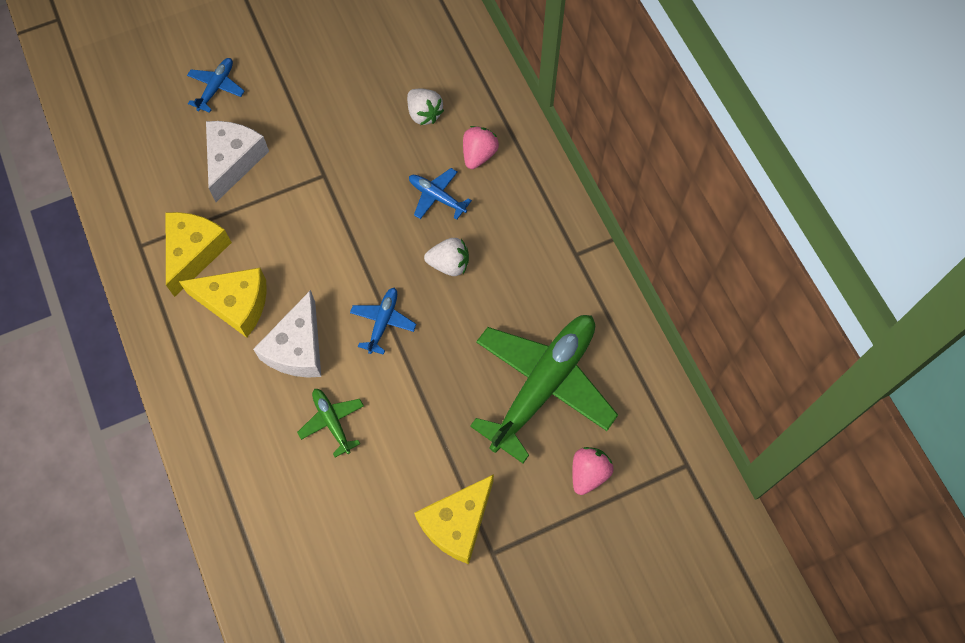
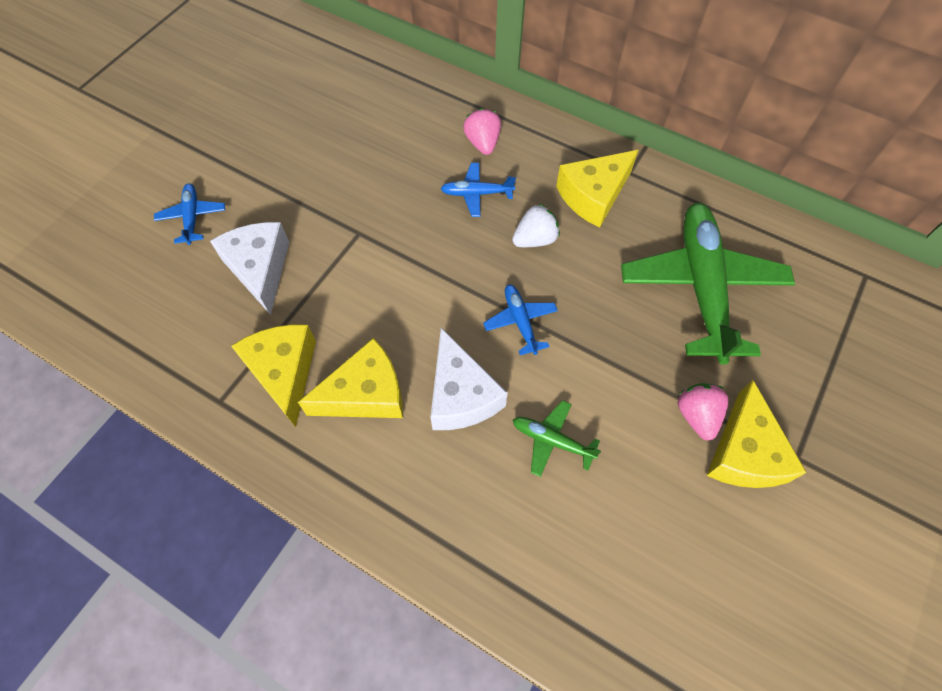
camera: 35 degrees left, 5 degrees down
white strawberry [407,89,444,125] -> none
pink strawberry [572,447,613,495] -> pink strawberry moved to [678,383,729,441]
none -> yellow cheese [556,150,638,228]

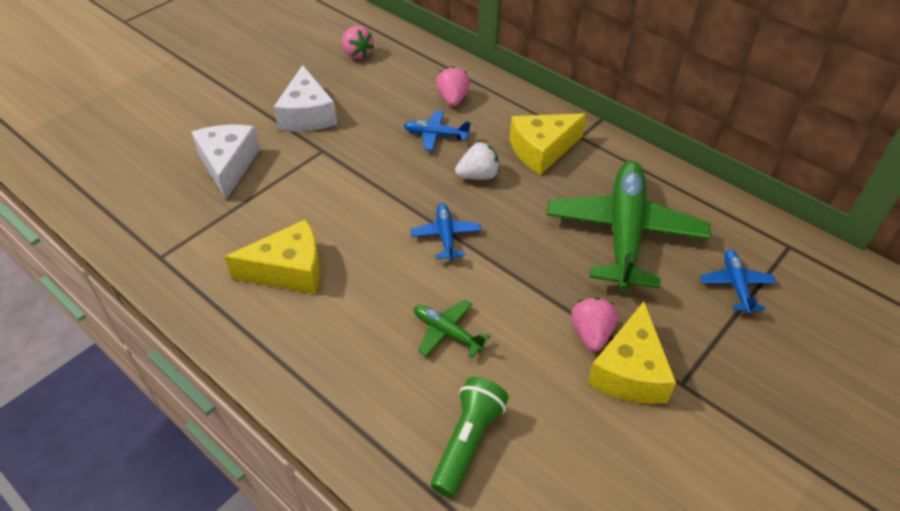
camera: 10 degrees right, 15 degrees down
blue plane [154,183,225,245] -> blue plane moved to [700,249,777,314]
yellow cheese [231,324,316,427] -> none
white cheese [430,328,508,430] -> white cheese moved to [274,65,337,131]
none -> pink strawberry [342,26,374,59]
none -> green flashlight [431,377,509,497]

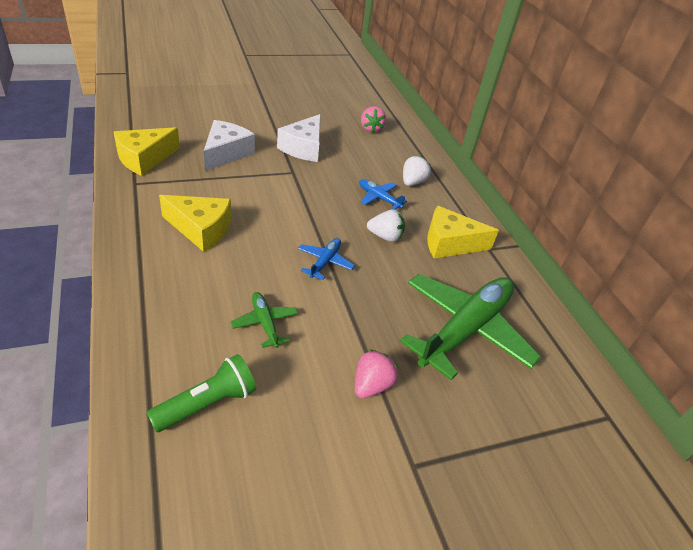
camera: 25 degrees right, 5 degrees down
pink strawberry [436,66,470,106] -> white strawberry [403,156,431,186]
yellow cheese [587,302,676,404] -> yellow cheese moved to [114,127,180,176]
blue plane [700,249,777,314] -> none

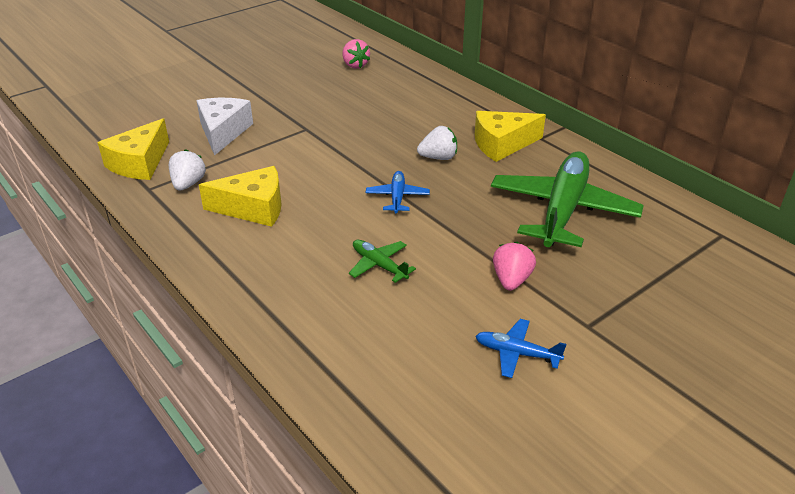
camera: 15 degrees left, 5 degrees down
green flashlight [147,354,256,432] -> none
white cheese [277,114,321,162] -> none
blue plane [359,179,407,209] -> blue plane moved to [476,319,567,378]
white strawberry [403,156,431,186] -> white strawberry moved to [169,149,206,191]

